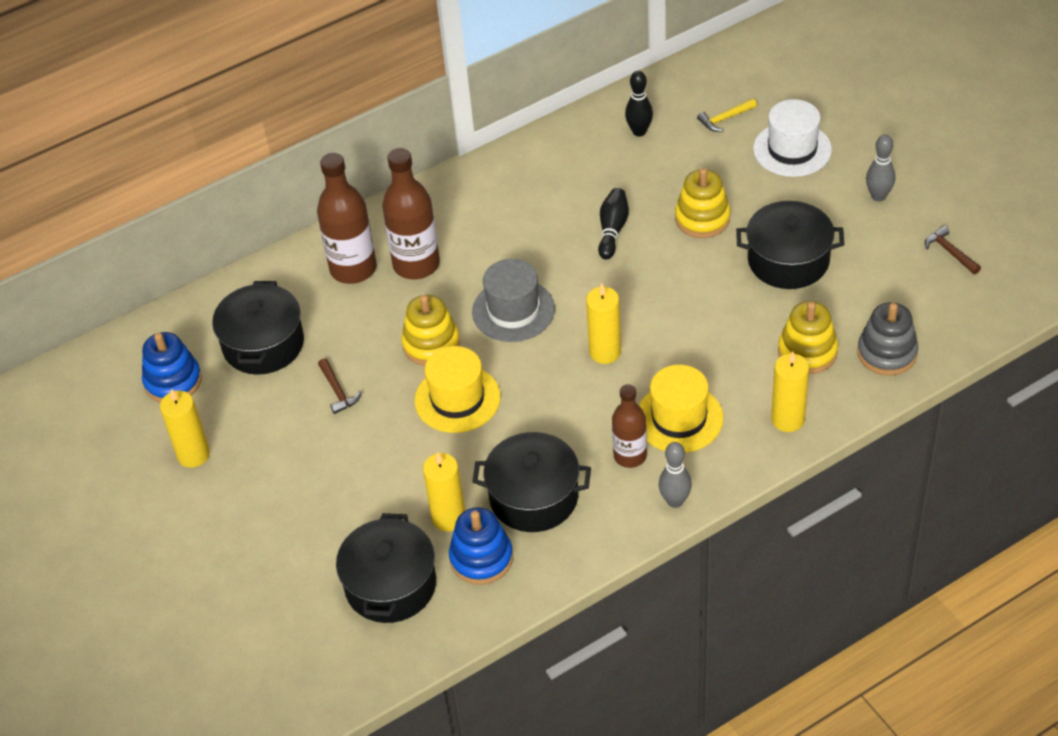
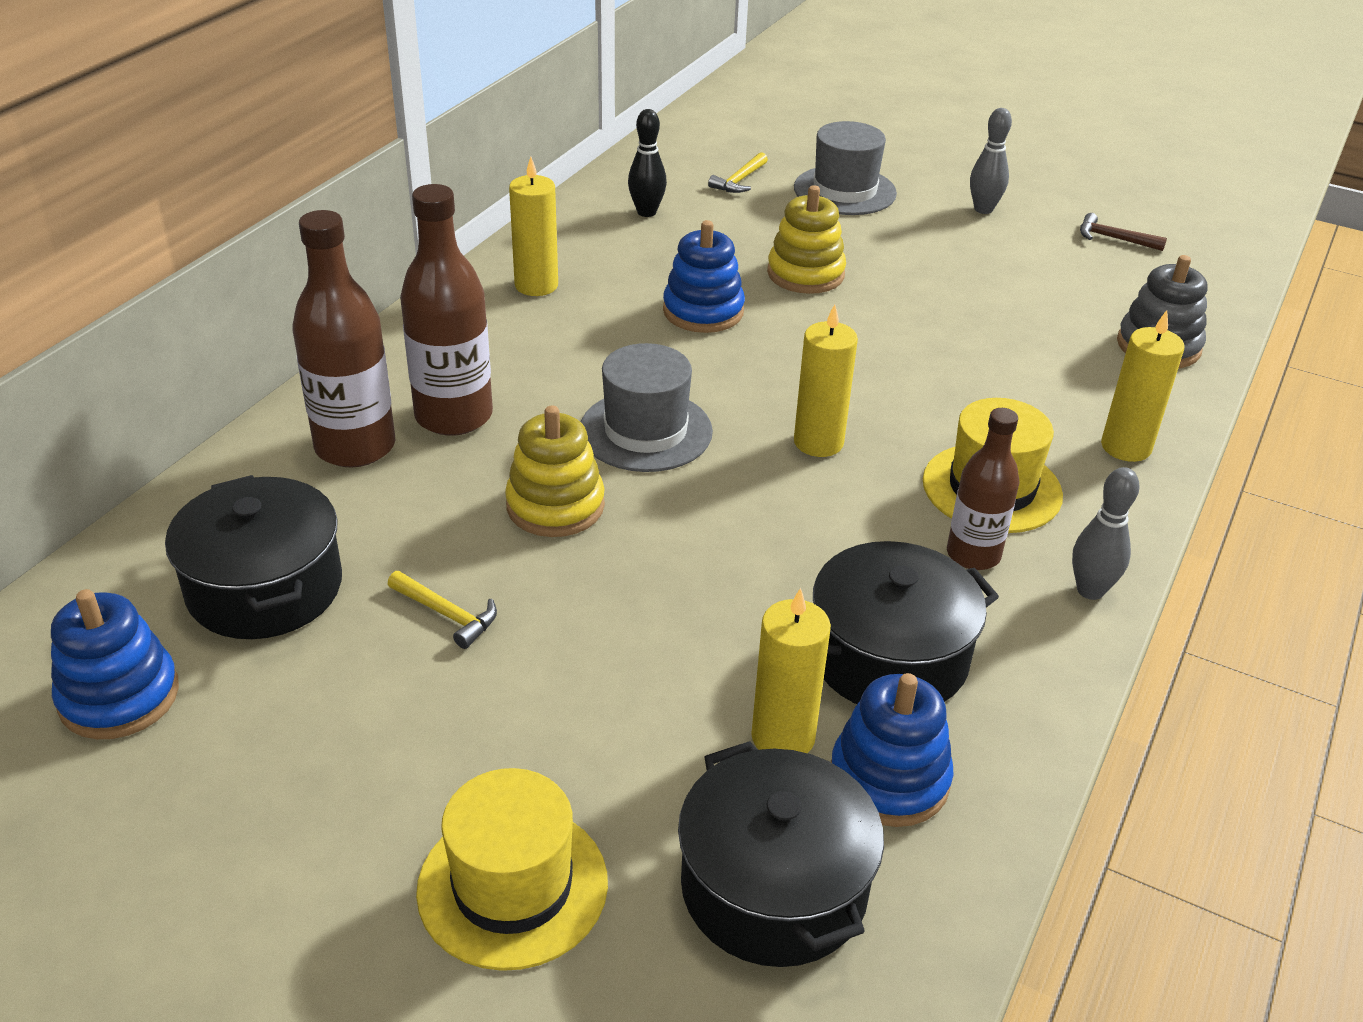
camera: 35 degrees left, 10 degrees down
yellow candle [160,389,210,468] -> yellow candle moved to [509,157,558,296]
brown hammer [318,358,362,414] -> yellow hammer [388,571,497,649]
yellow hat [414,346,501,433] -> yellow hat moved to [416,768,608,971]
black bowling pin [598,188,629,260] -> blue stacking toy [663,220,745,333]
black pot [736,201,844,289] -> none
white hat [753,99,832,177] -> grey hat [794,121,897,215]
yellow stacking toy [778,301,838,374] -> none

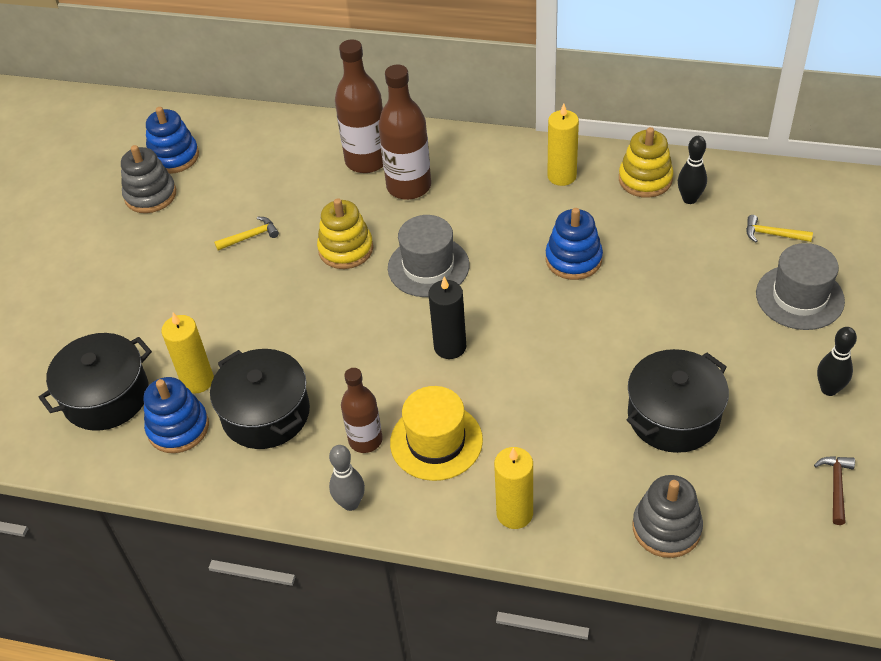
camera: 80 degrees right, 10 degrees up
black pot [165,475,342,639] -> black pot moved to [627,349,729,453]
yellow hammer [388,571,497,649] -> yellow hammer turned 135 degrees counterclockwise [214,217,279,250]
yellow hat [416,768,608,971] -> none
yellow stacking toy [767,185,846,294] -> yellow stacking toy moved to [619,127,674,198]
yellow candle [794,304,858,457] -> black candle [428,277,466,359]
grey bowling pin [970,108,1012,214] -> black bowling pin [817,327,857,396]
none -> grey stacking toy [121,145,176,213]

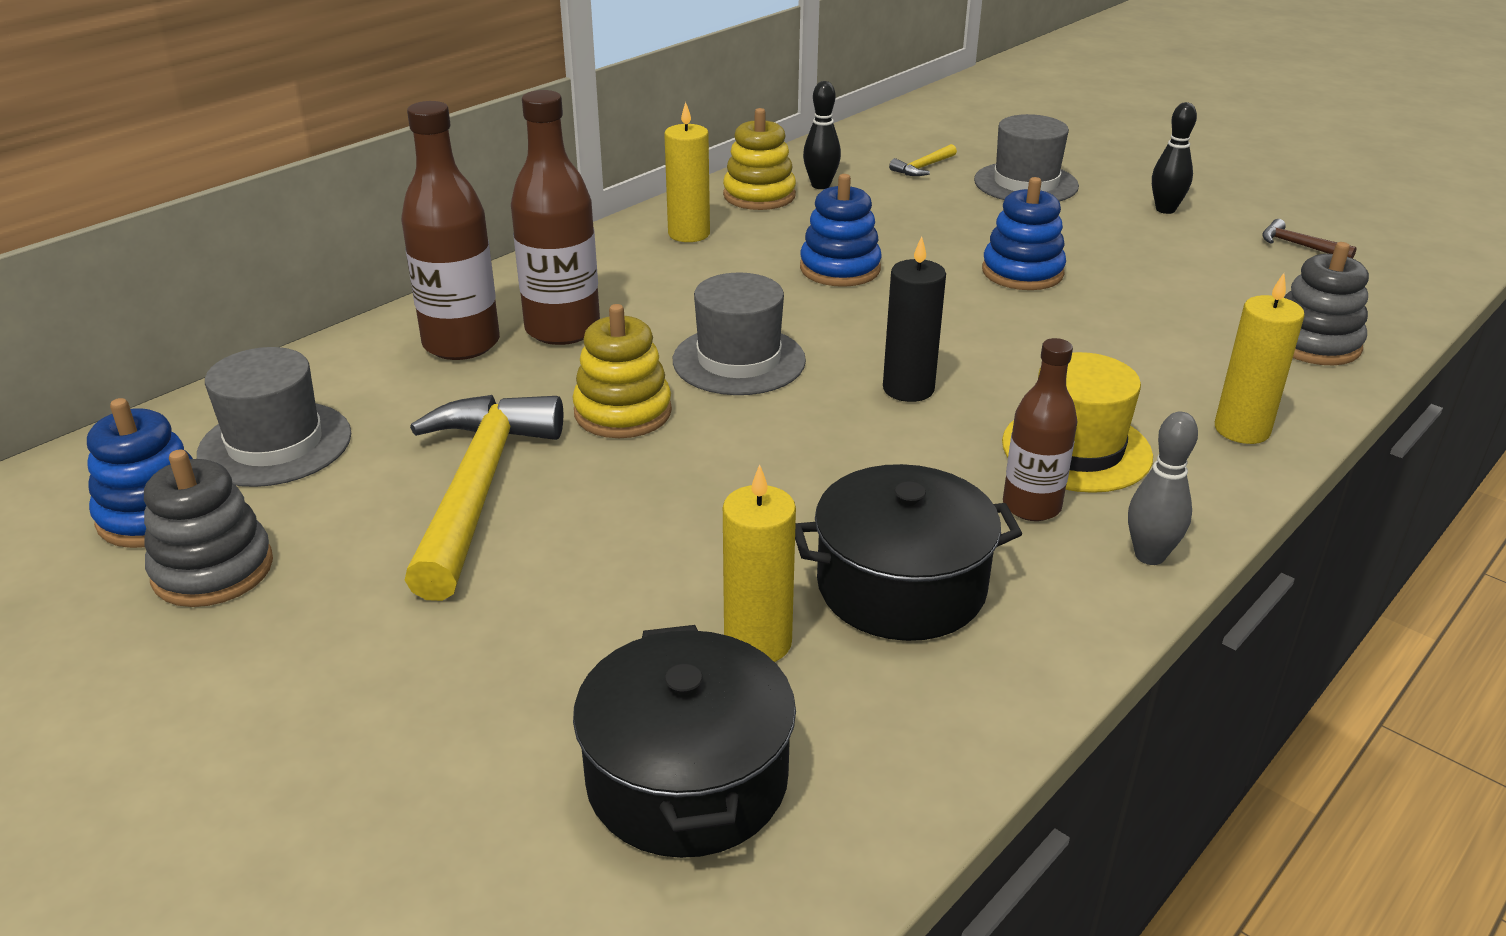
camera: 65 degrees left, 15 degrees down
blue stacking toy [144,377,209,453] -> blue stacking toy moved to [982,177,1066,290]
yellow hammer [214,217,279,250] -> yellow hammer [405,395,563,601], size x2.43
black pot [627,349,729,453] -> none
none -> grey hat [197,347,351,487]

